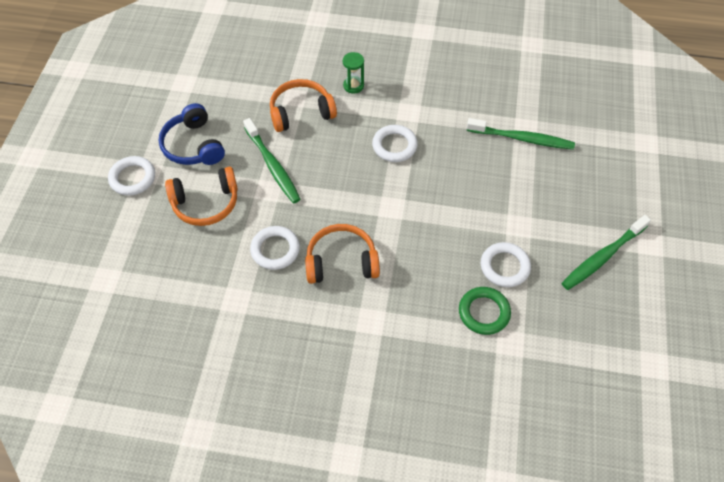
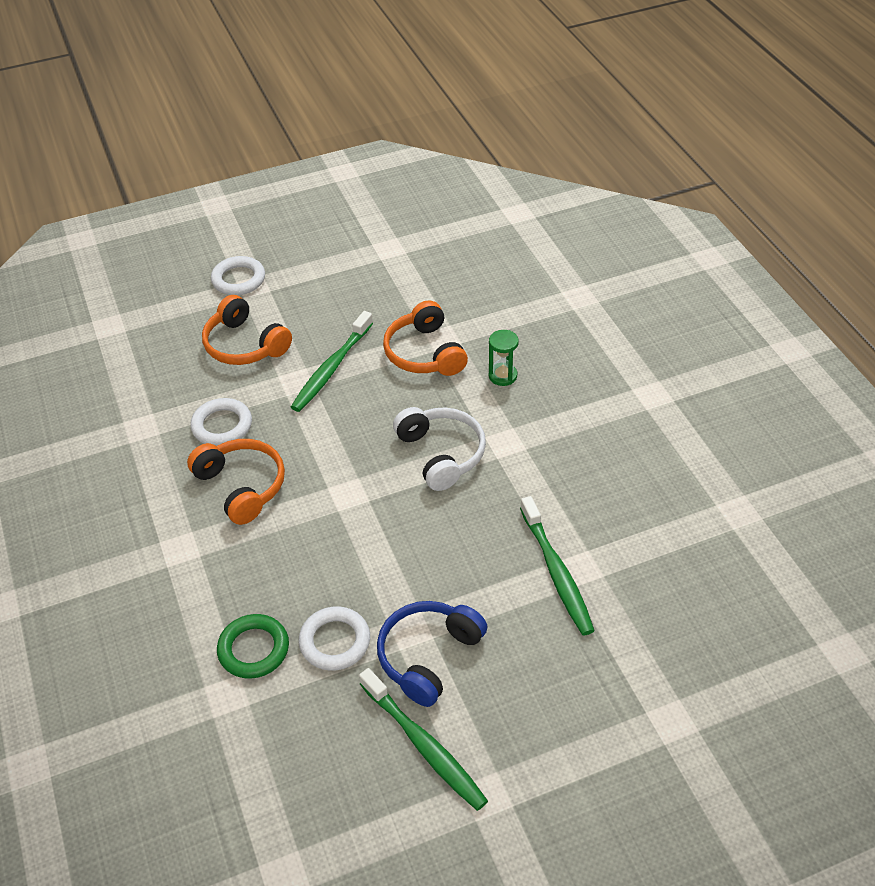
camera: 60 degrees right, 10 degrees down
blue headphones [159,103,225,165] -> blue headphones moved to [377,601,487,707]
orange headphones [270,79,337,132] -> orange headphones turned 150 degrees counterclockwise [383,300,468,376]
white ring [372,125,418,162] -> white headphones [393,407,486,491]
green toothbrush [561,215,651,290] -> green toothbrush turned 150 degrees counterclockwise [359,668,488,811]

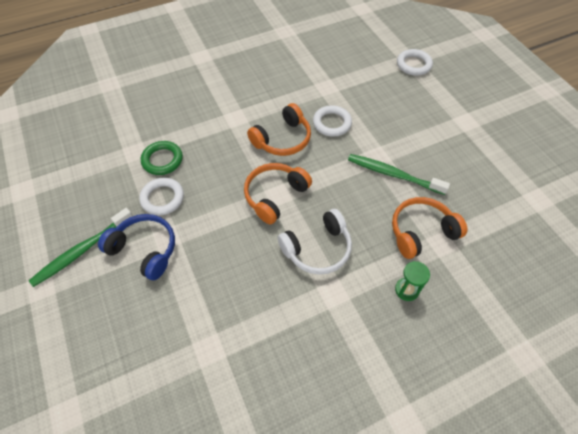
camera: 85 degrees right, 10 degrees up
orange headphones [202,295,292,365] -> orange headphones moved to [244,163,312,224]
white ring [211,256,265,295] -> white ring moved to [397,49,433,76]
green toothbrush [520,496,595,635] -> none

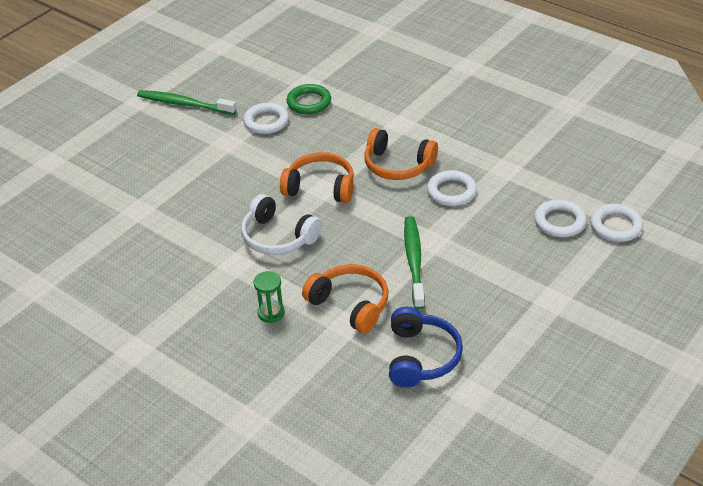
camera: 65 degrees right, 15 degrees down
blue headphones [98,214,175,280] -> blue headphones moved to [389,307,463,388]
none -> white ring [534,199,587,237]

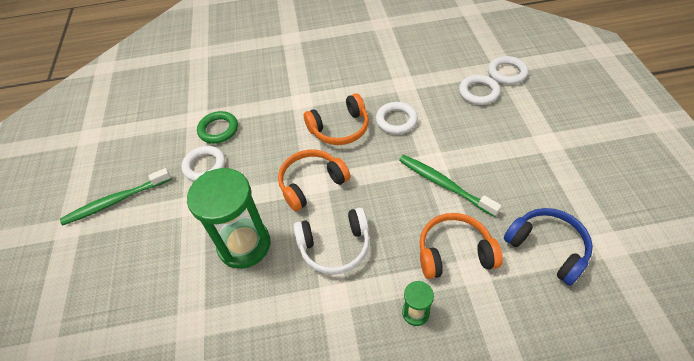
camera: 45 degrees left, 10 degrees up
none -> green hourglass [187,168,271,269]

